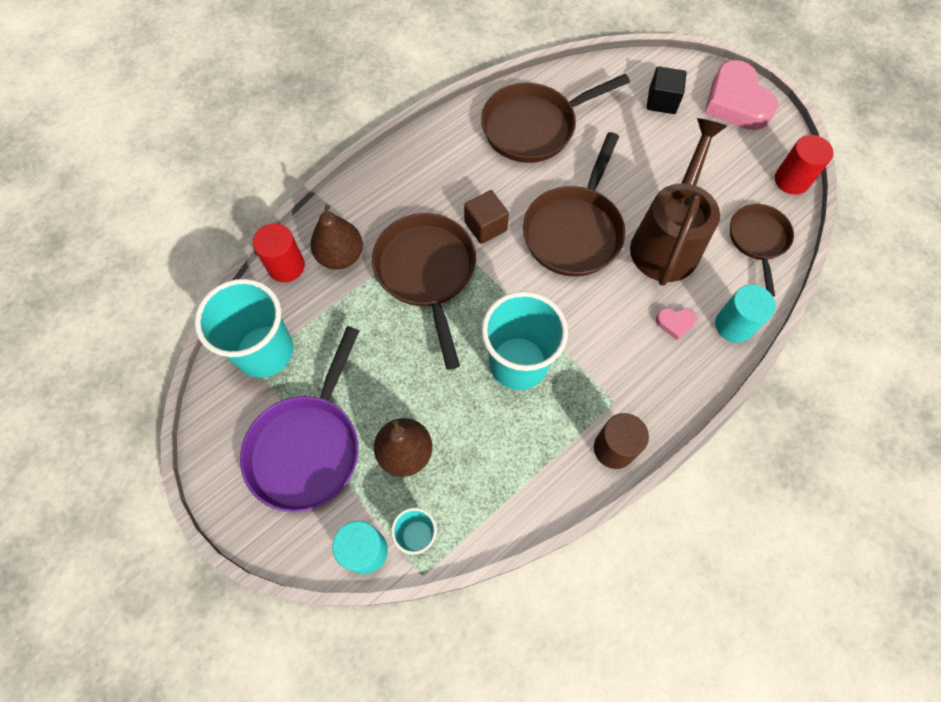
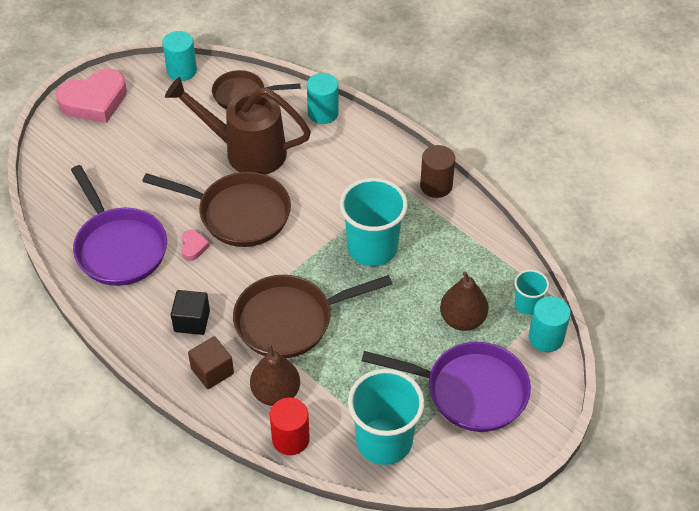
camera: 95 degrees left, 15 degrees down
brown cube [464,190,509,244] -> brown cube moved to [188,336,234,389]
brown pan [481,74,630,163] -> purple pan [71,165,167,286]
black cube [647,66,687,114] -> black cube moved to [171,290,210,335]
pink heart [656,308,697,340] -> pink heart moved to [181,230,210,261]
red cylinder [775,135,833,195] -> turquoise cylinder [162,31,197,81]

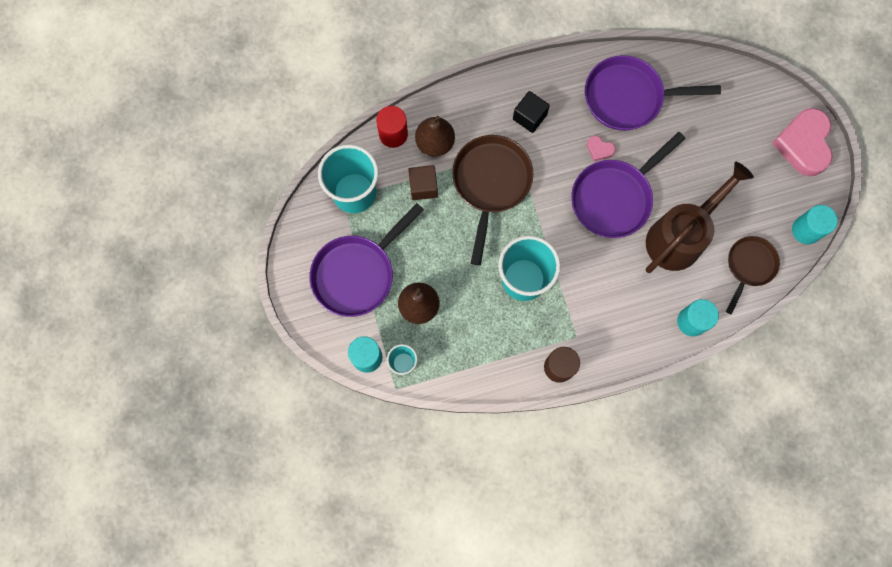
camera: 120 degrees right, 25 degrees up
brown pan [142,172,291,247] -> purple pan [571,132,685,238]
brown cube [188,336,234,389] -> brown cube moved to [408,165,438,200]

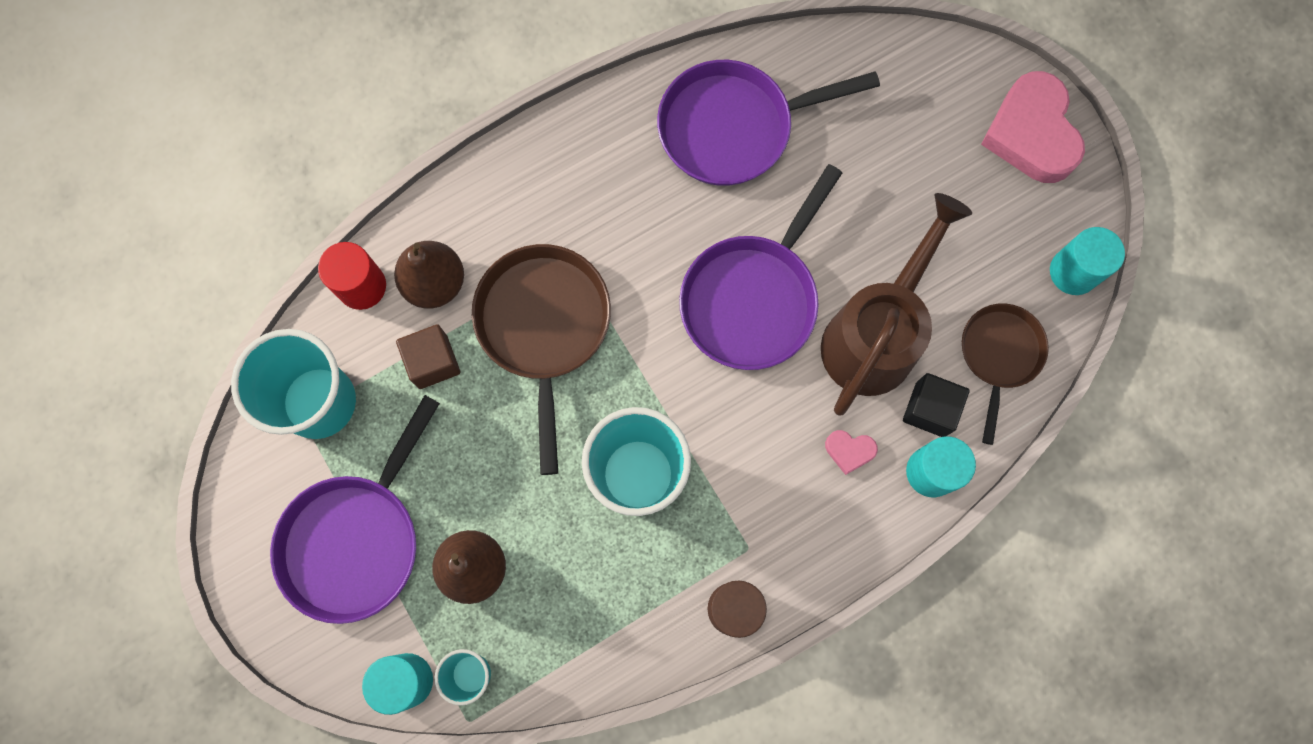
camera: 15 degrees left, 0 degrees up
black cube [513,91,550,133] -> black cube moved to [903,373,969,437]
pink heart [587,136,616,161] -> pink heart moved to [825,430,878,475]

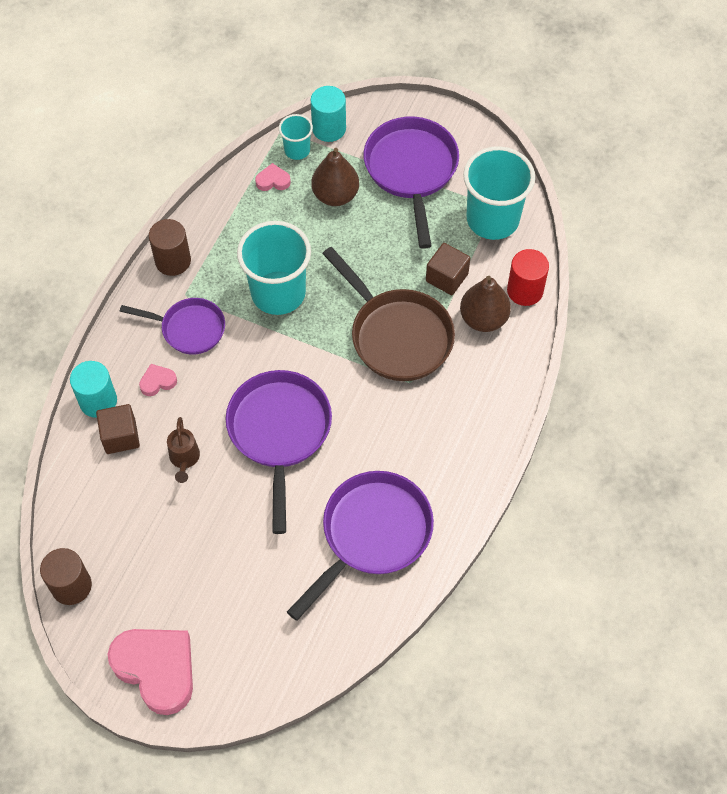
camera: 145 degrees right, 15 degrees down
brown watering can [821,193,972,416] -> brown watering can [167,417,200,483], size x0.43
black cube [903,373,969,437] -> brown cube [96,404,140,454]
brown pan [962,303,1049,445] -> none
turquoise cylinder [1050,227,1125,295] -> brown cylinder [40,548,92,605]
none -> purple pan [120,298,225,355]
none -> pink heart [255,163,291,191]

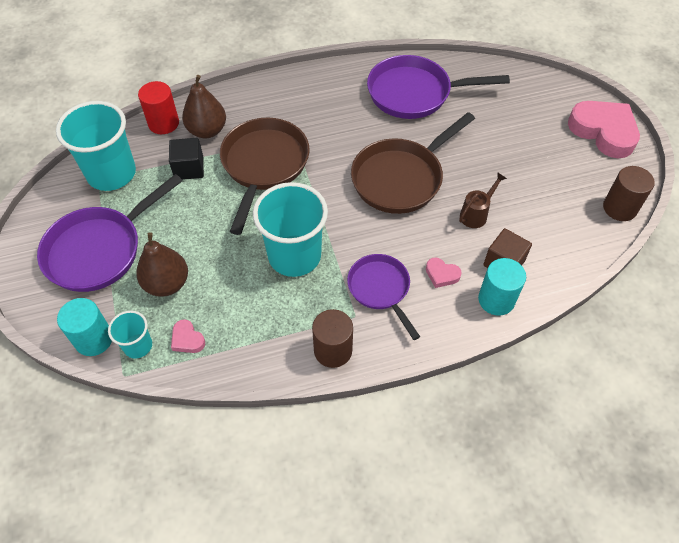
camera: 130 degrees left, 5 degrees down
pink heart [108,629,193,715] -> pink heart turned 135 degrees clockwise [568,101,640,159]
purple pan [226,370,332,534] -> brown pan [351,112,475,214]
brown cube [426,243,470,295] -> black cube [169,138,204,180]

